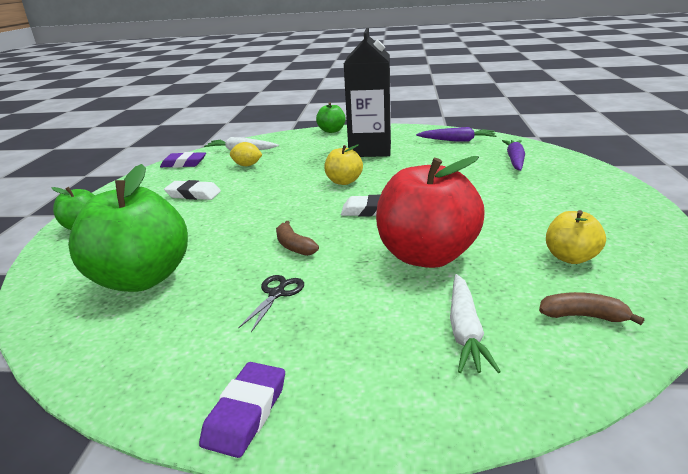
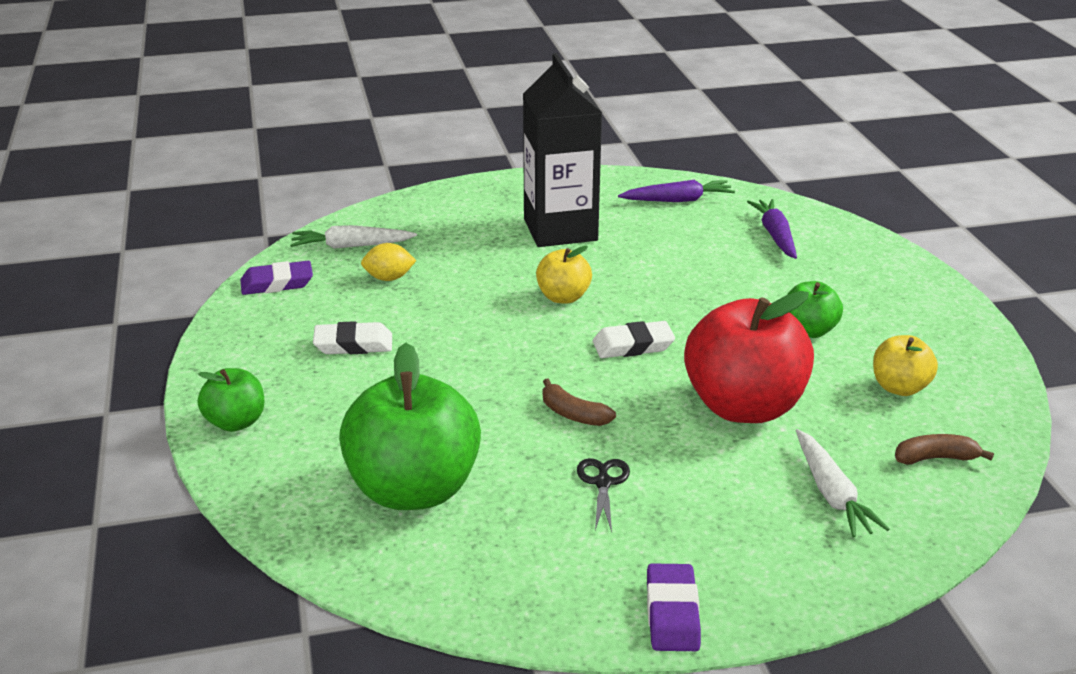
camera: 20 degrees left, 5 degrees up
green apple [316,102,346,133] -> green apple moved to [787,281,843,338]

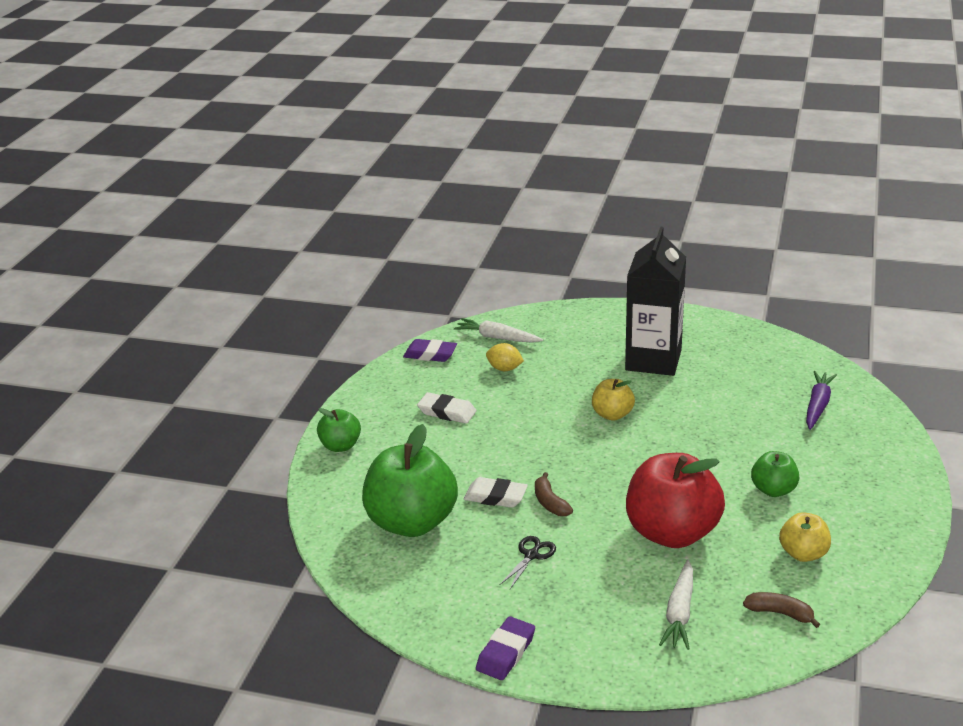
camera: 30 degrees right, 0 degrees up
white eraser [593,321,675,358] -> white eraser moved to [464,477,528,508]
purple carrot [618,180,735,202] -> none

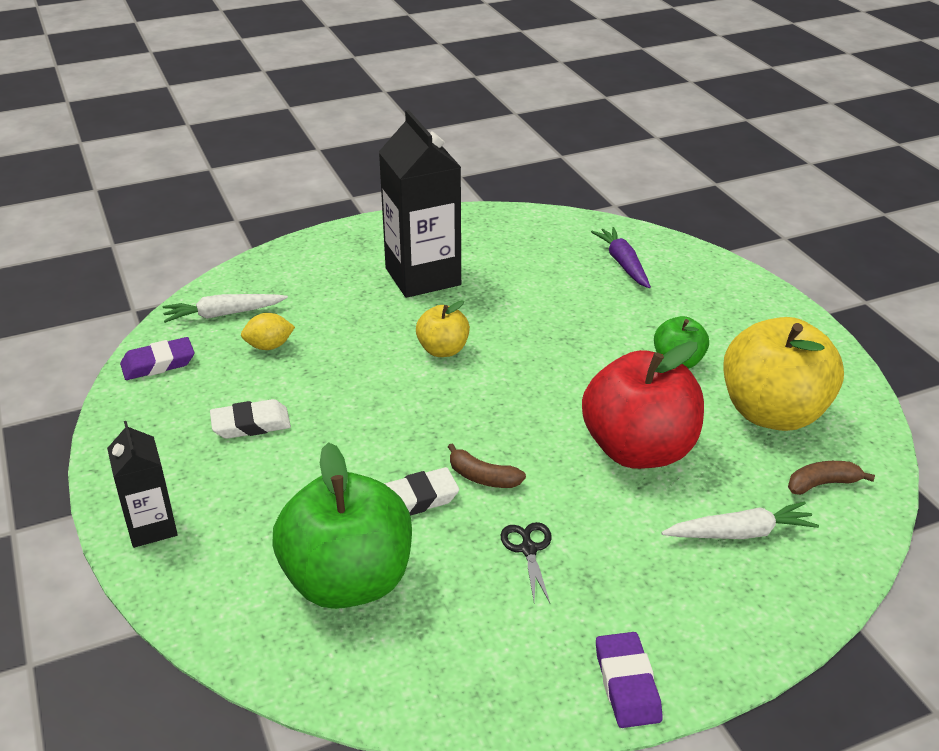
camera: 40 degrees left, 5 degrees up
green apple [317,408,361,452] -> black carton [107,421,178,548]
white carrot [659,560,693,650] -> white carrot turned 75 degrees counterclockwise [661,501,819,539]
yellow apple [779,512,831,562] -> yellow apple [723,317,844,431], size x1.98

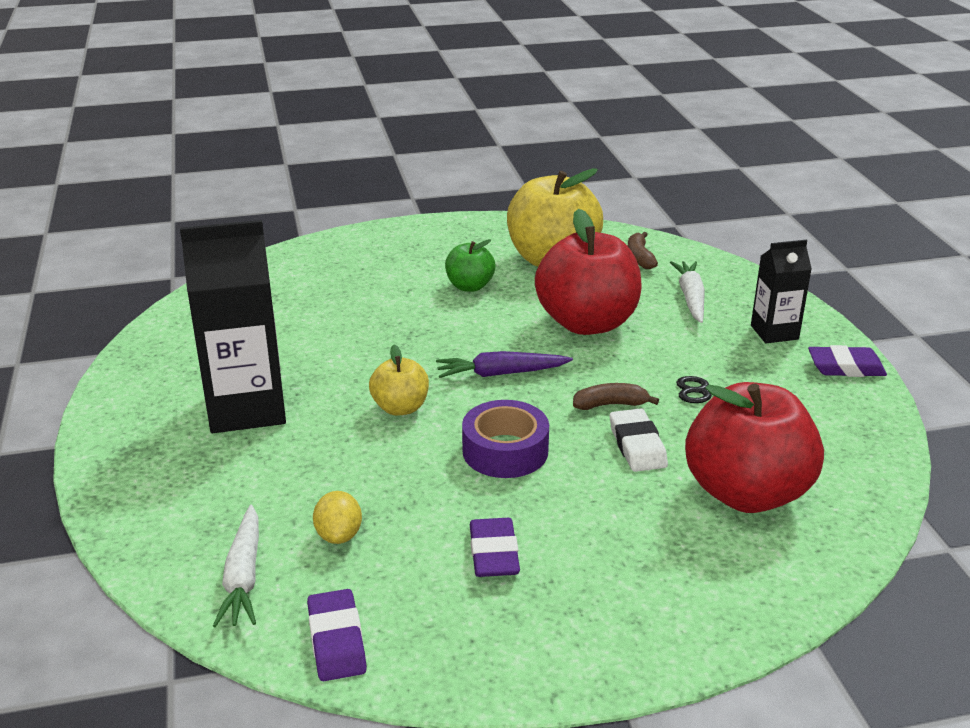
camera: 80 degrees left, 5 degrees down
black carton [107,421,178,548] -> black carton moved to [751,240,812,343]
white eraser [210,399,291,439] -> purple eraser [470,518,520,577]
green apple [273,442,412,609] -> red apple [685,382,824,513]
brown banana [448,443,526,488] -> brown banana turned 135 degrees counterclockwise [573,383,659,410]
purple carrot [591,227,651,288] -> purple carrot moved to [436,351,573,378]
none -> purple tape [462,400,549,478]

